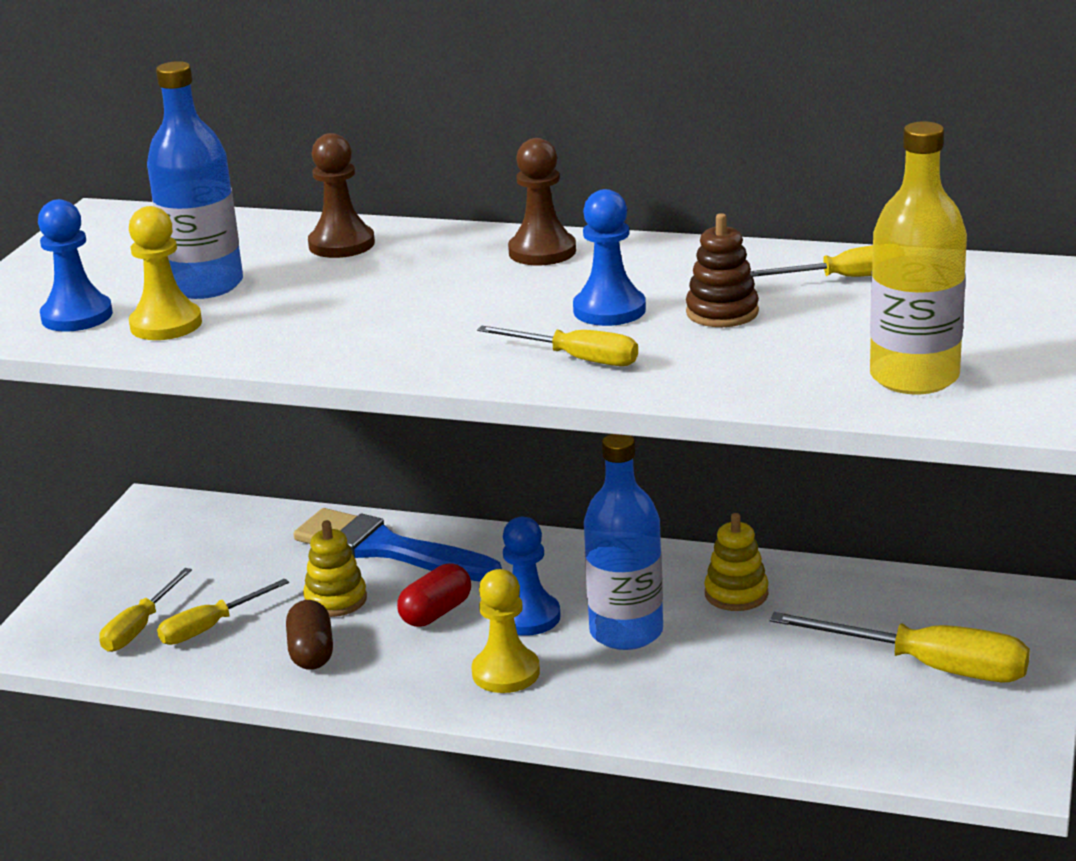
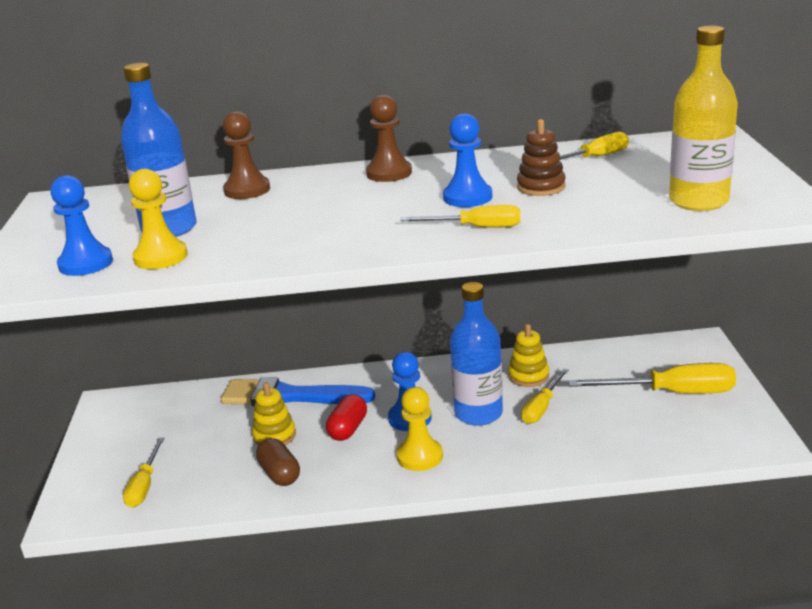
camera: 20 degrees left, 0 degrees up
yellow screwdriver [157,578,289,645] -> yellow screwdriver moved to [521,368,569,424]

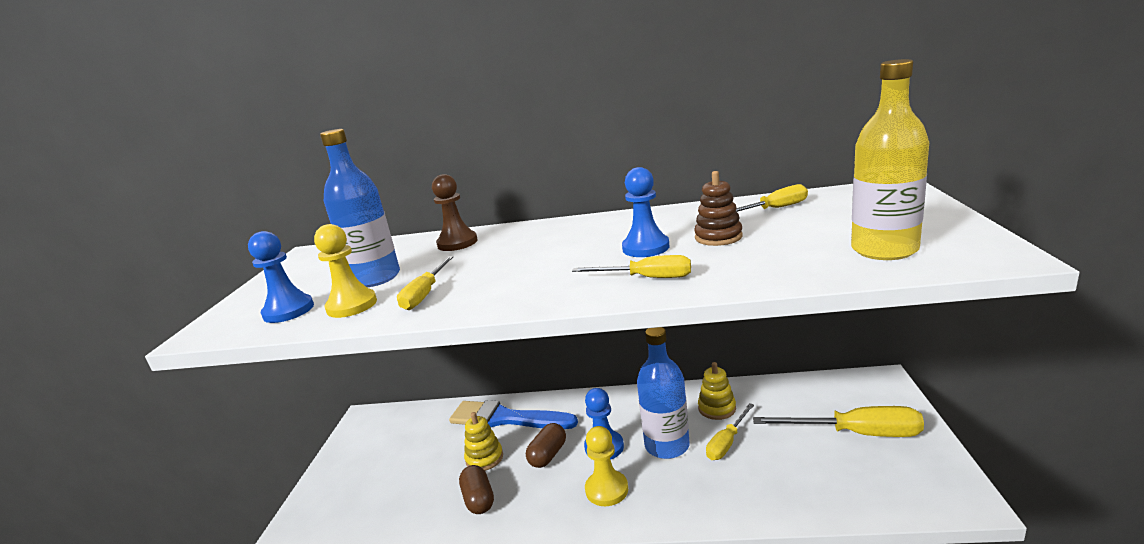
camera: 10 degrees right, 5 degrees down
yellow screwdriver [123,438,164,508] -> yellow screwdriver moved to [397,256,453,310]
red capsule [326,394,367,441] -> brown capsule [526,423,566,468]
brown pawn [366,95,412,182] -> none

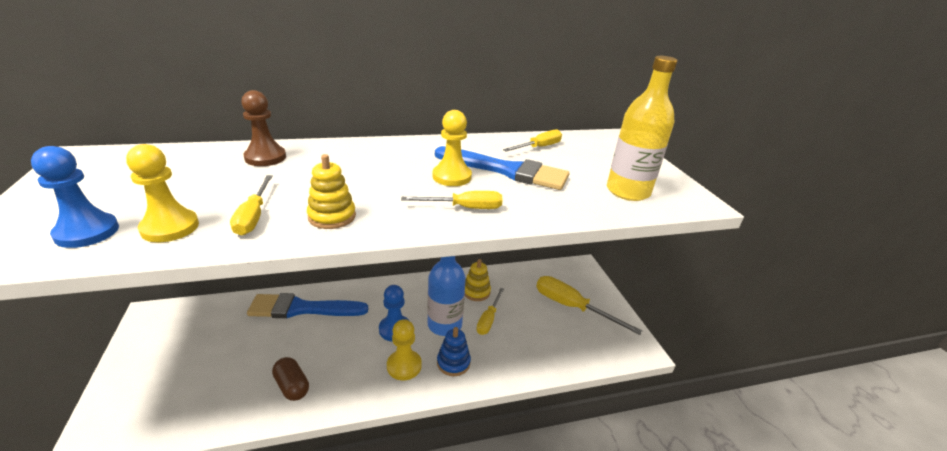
camera: 25 degrees left, 10 degrees up
blue bottle [320,129,400,287] -> none
yellow stacking toy [464,412,503,471] -> yellow stacking toy moved to [307,154,356,229]
brown capsule [526,423,566,468] -> none
blue pawn [622,167,670,257] -> yellow pawn [432,110,472,186]
brown stacking toy [694,171,743,246] -> blue brush [435,146,569,190]
yellow screwdriver [753,406,924,437] -> yellow screwdriver turned 135 degrees counterclockwise [536,276,642,335]
none -> blue stacking toy [437,327,471,376]

